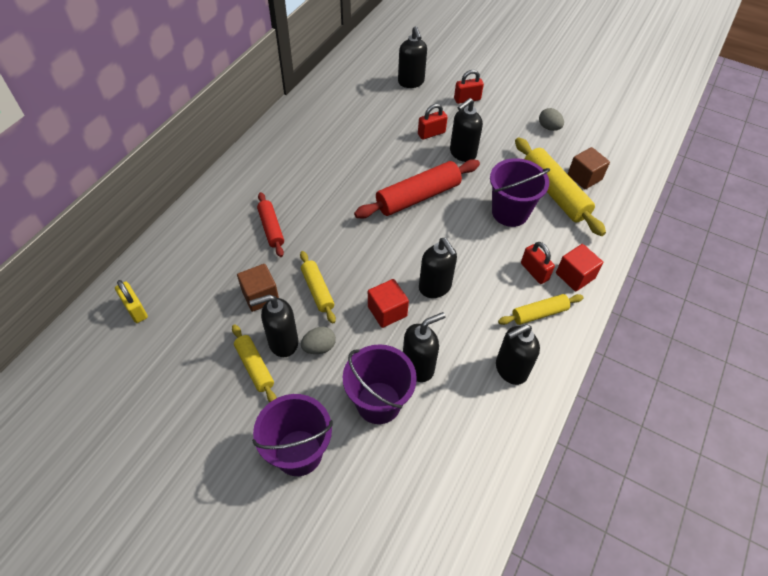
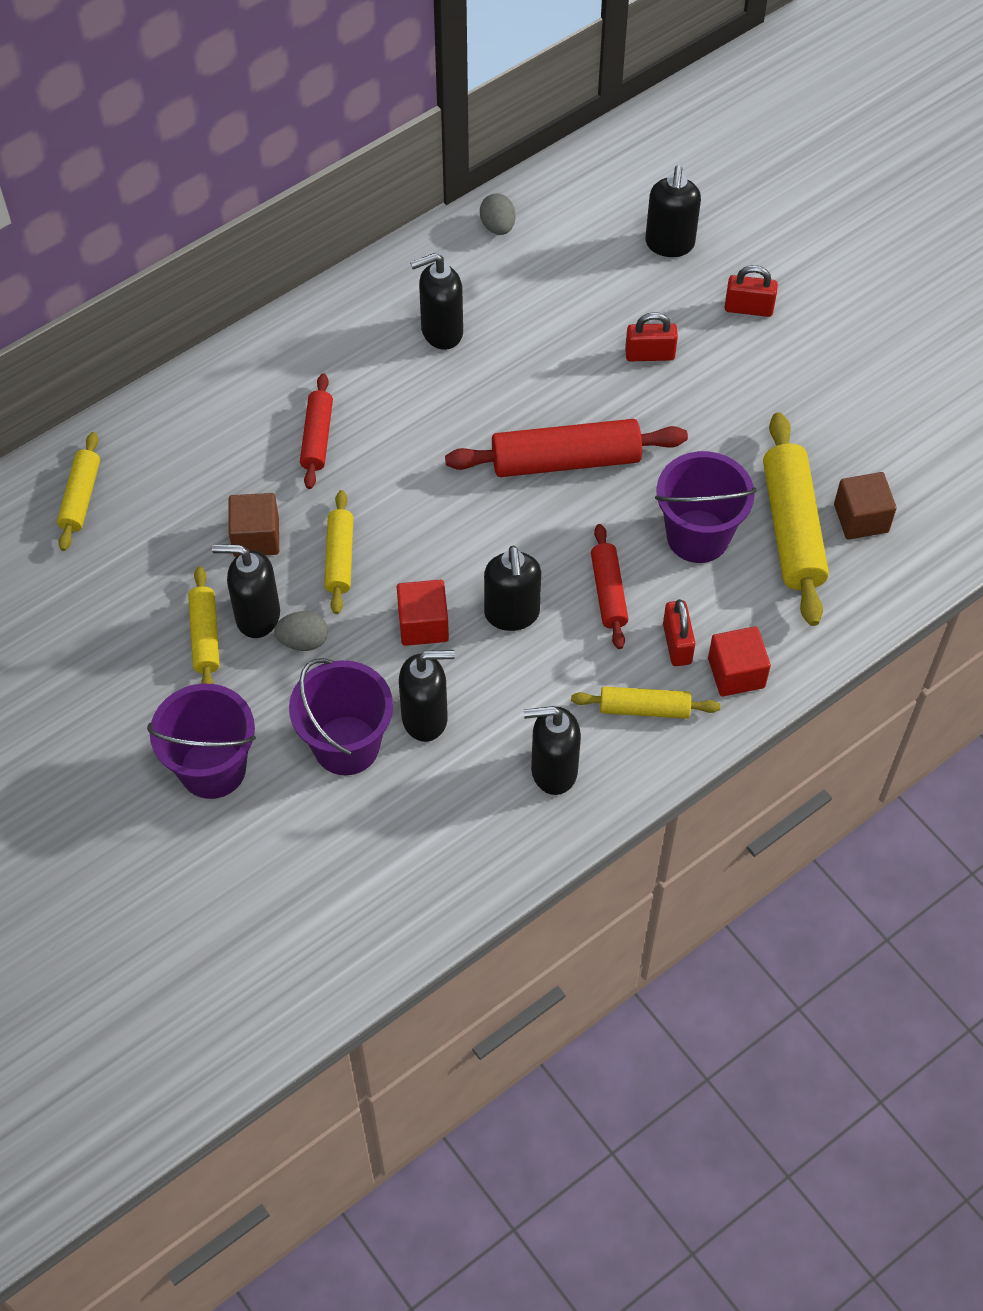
camera: 25 degrees right, 5 degrees up
yellow padlock [115,280,148,323] -> yellow rolling pin [57,432,100,551]
black soap dispenser [450,98,483,162] -> black soap dispenser moved to [410,253,463,350]
grey egg [539,108,564,131] -> grey egg moved to [480,193,516,235]
none -> red rolling pin [591,524,629,649]

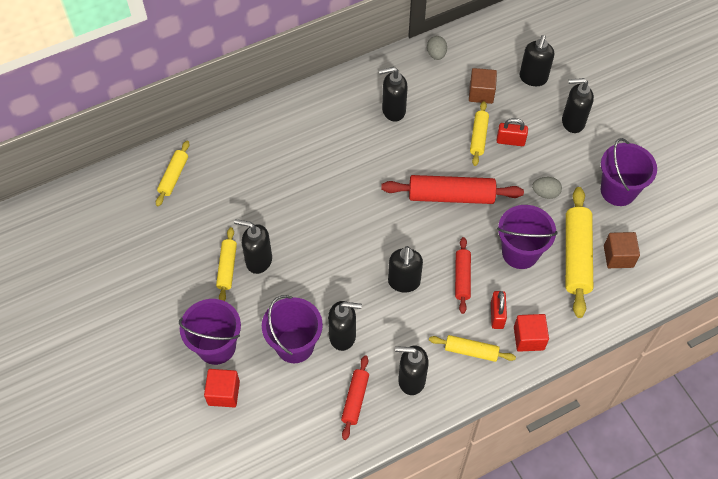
camera: 10 degrees right, 0 degrees up
brown cube [228,493,279,557] -> brown cube moved to [469,68,497,104]
grey egg [274,611,328,651] -> grey egg moved to [532,177,562,199]
red rolling pin [300,373,333,489] -> red rolling pin moved to [341,355,369,440]
yellow rolling pin [324,490,353,614] -> yellow rolling pin moved to [470,101,489,166]
red cube [397,580,449,646] -> red cube moved to [204,369,240,407]
red padlock [725,265,778,317] -> black soap dispenser [562,78,594,133]
none -> purple bucket [601,138,657,206]

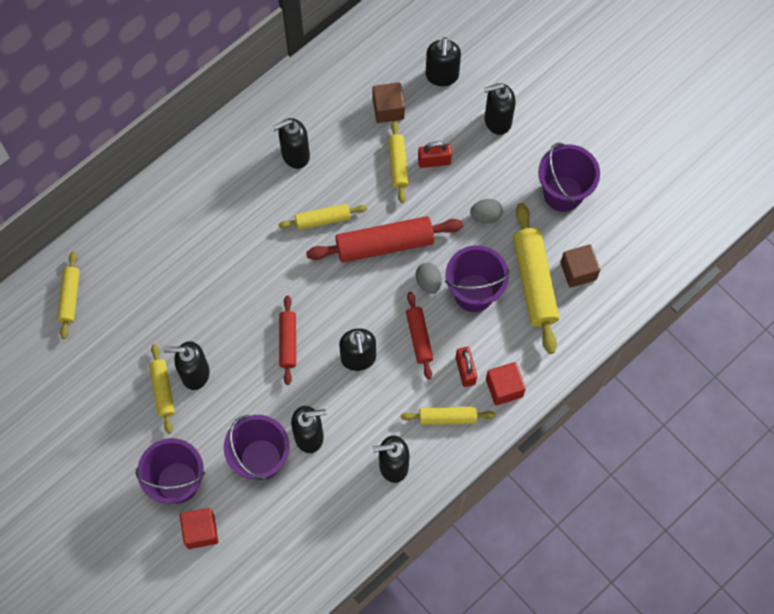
camera: 15 degrees left, 10 degrees up
red rolling pin [341,355,369,440] -> red rolling pin moved to [279,295,296,385]
grey egg [427,36,447,60] -> grey egg moved to [416,263,441,294]
none -> yellow rolling pin [278,204,367,230]

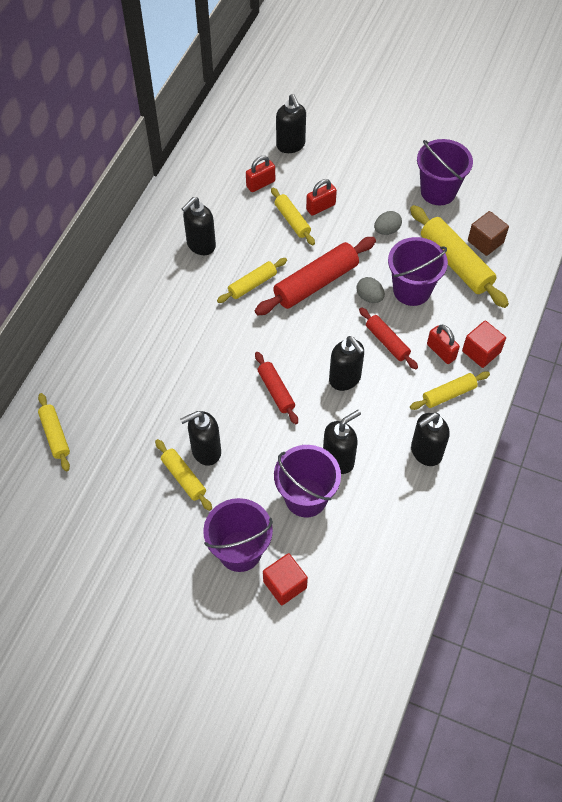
camera: 25 degrees left, 10 degrees down
brown cube [372,82,405,123] -> red padlock [246,156,275,192]
black soap dispenser [484,83,516,135] -> none

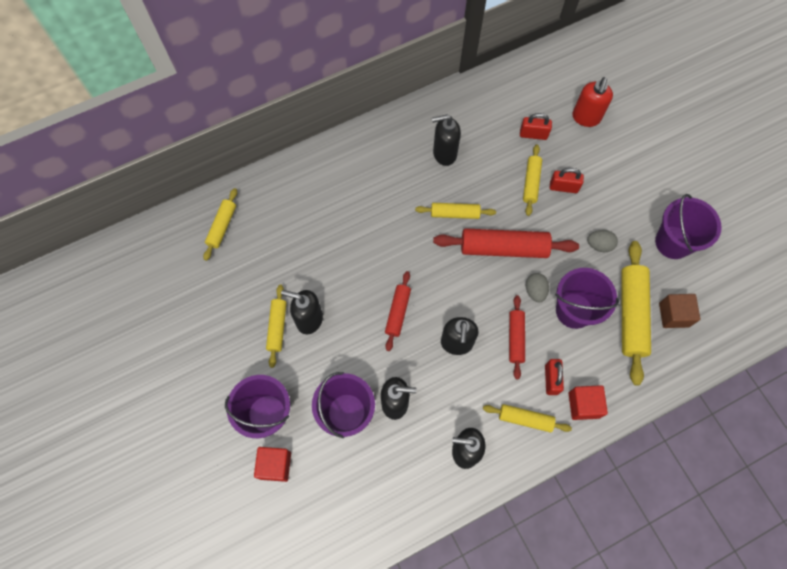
camera: 40 degrees right, 10 degrees up
black soap dispenser [276,94,306,153] -> red soap dispenser [572,77,613,127]

